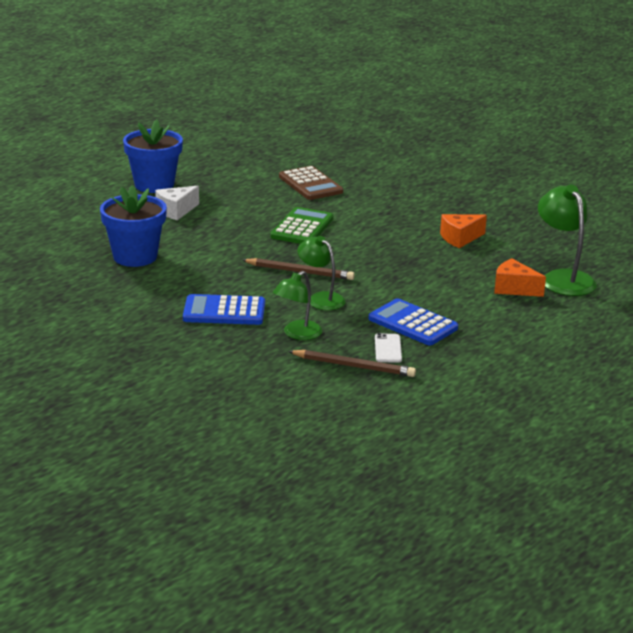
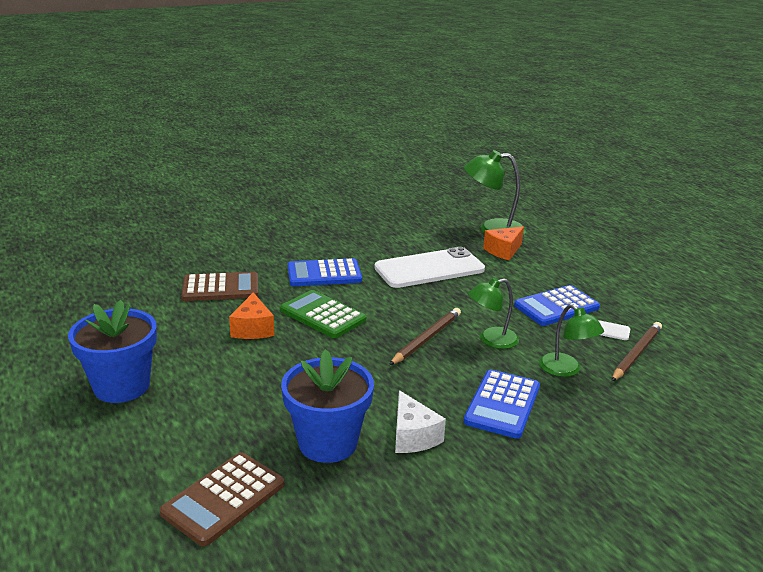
camera: 70 degrees left, 0 degrees up
white cheese [155,186,199,220] -> white cheese moved to [395,390,446,453]
orange cheese [440,214,487,248] -> orange cheese moved to [229,292,275,339]
none -> brown calculator [160,452,285,547]
none -> blue calculator [288,258,362,286]
none -> white phone [374,247,485,288]

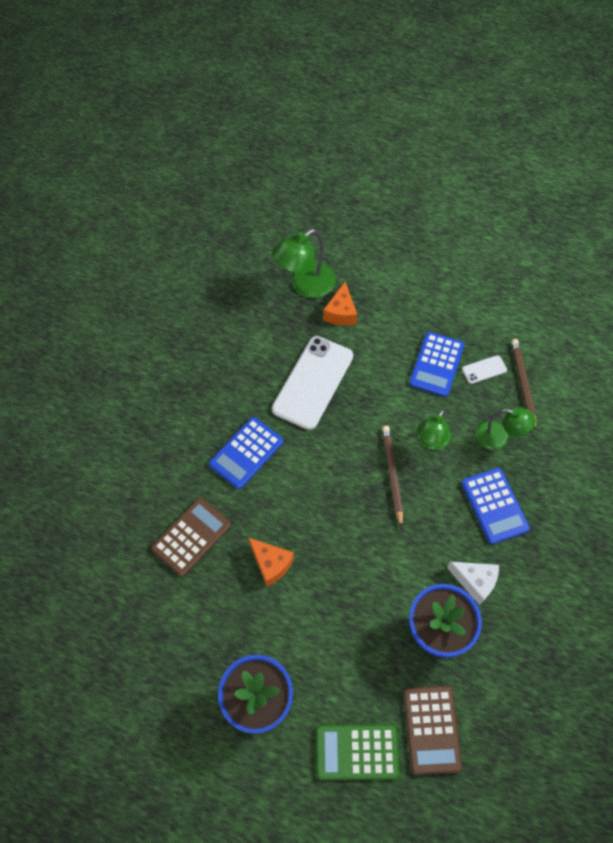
camera: 40 degrees left, 35 degrees up
green calculator [280,290,366,338] -> green calculator moved to [316,725,400,780]

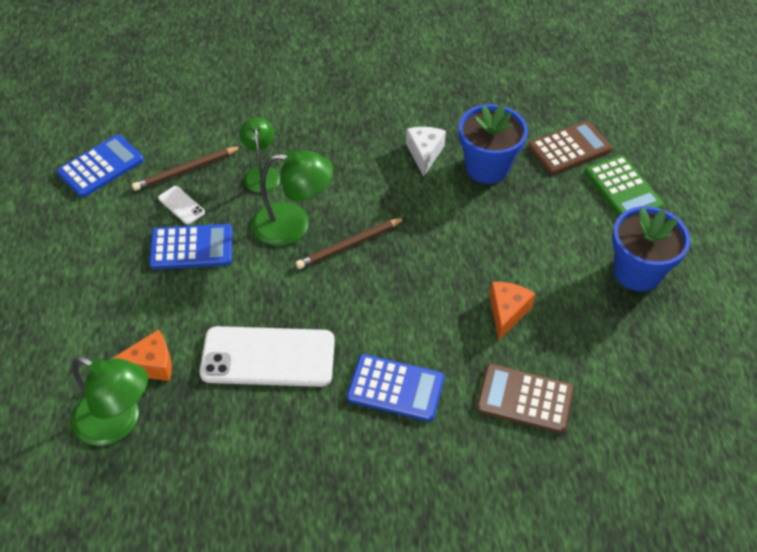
camera: 115 degrees left, 10 degrees down
green lamp [418,409,451,450] -> green lamp [252,150,333,246], size x1.51
blue calculator [461,468,530,544] -> blue calculator moved to [57,134,144,198]

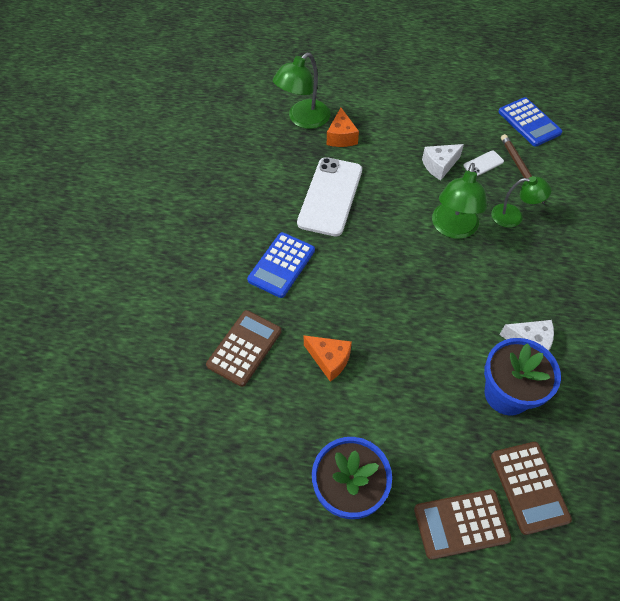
camera: 105 degrees right, 5 degrees up
blue calculator [149,224,232,270] -> white cheese [422,144,464,180]
brown pencil [296,217,406,269] -> none
green calculator [585,155,664,216] -> brown calculator [414,489,512,560]

